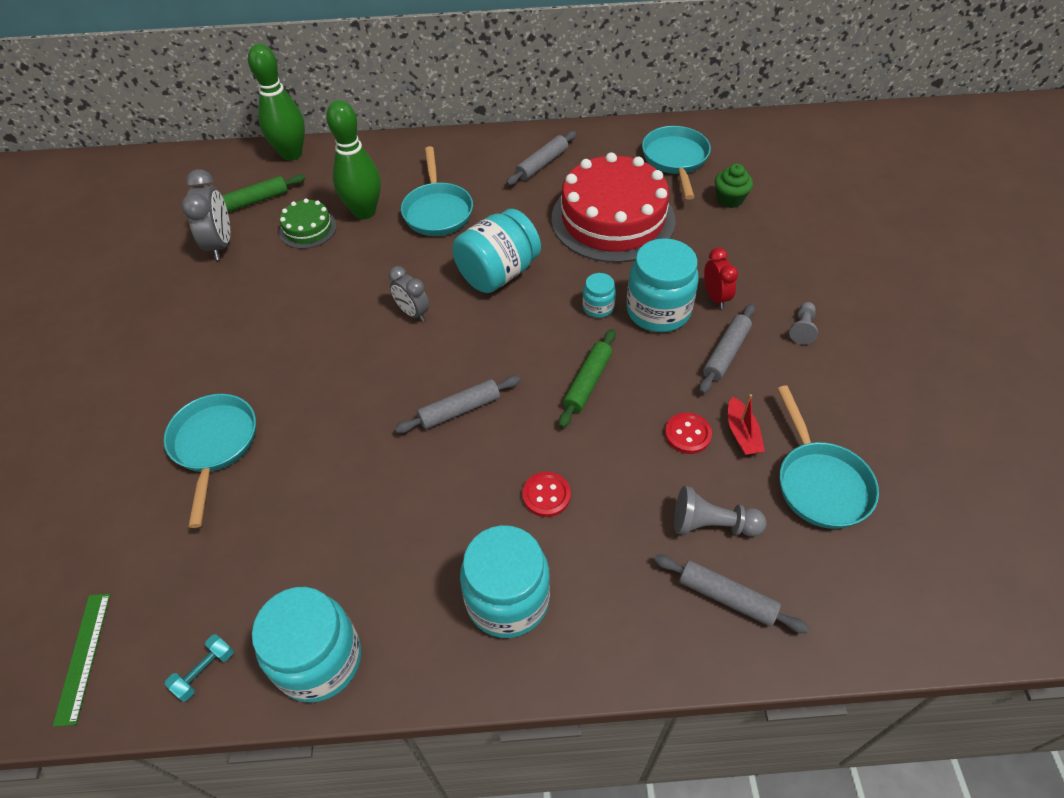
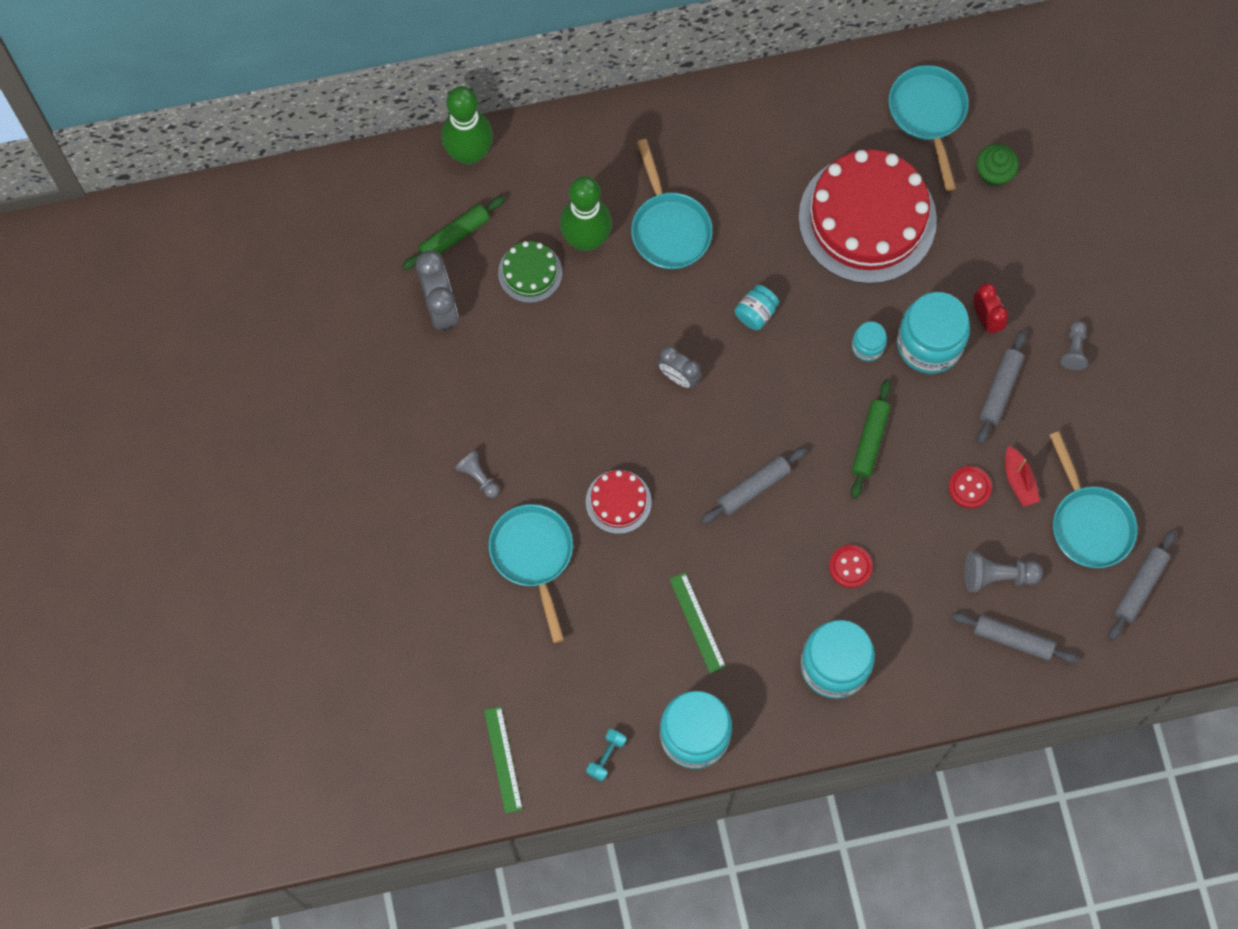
camera: 10 degrees left, 20 degrees up
turquoise jar [452,209,541,293] -> turquoise jar [735,285,779,330], size x0.49
grey rolling pin [506,131,577,186] -> grey rolling pin moved to [1109,530,1176,640]
none -> grey pawn [455,451,499,498]
none -> red cake [586,470,652,534]
none -> green ruler [669,573,726,673]

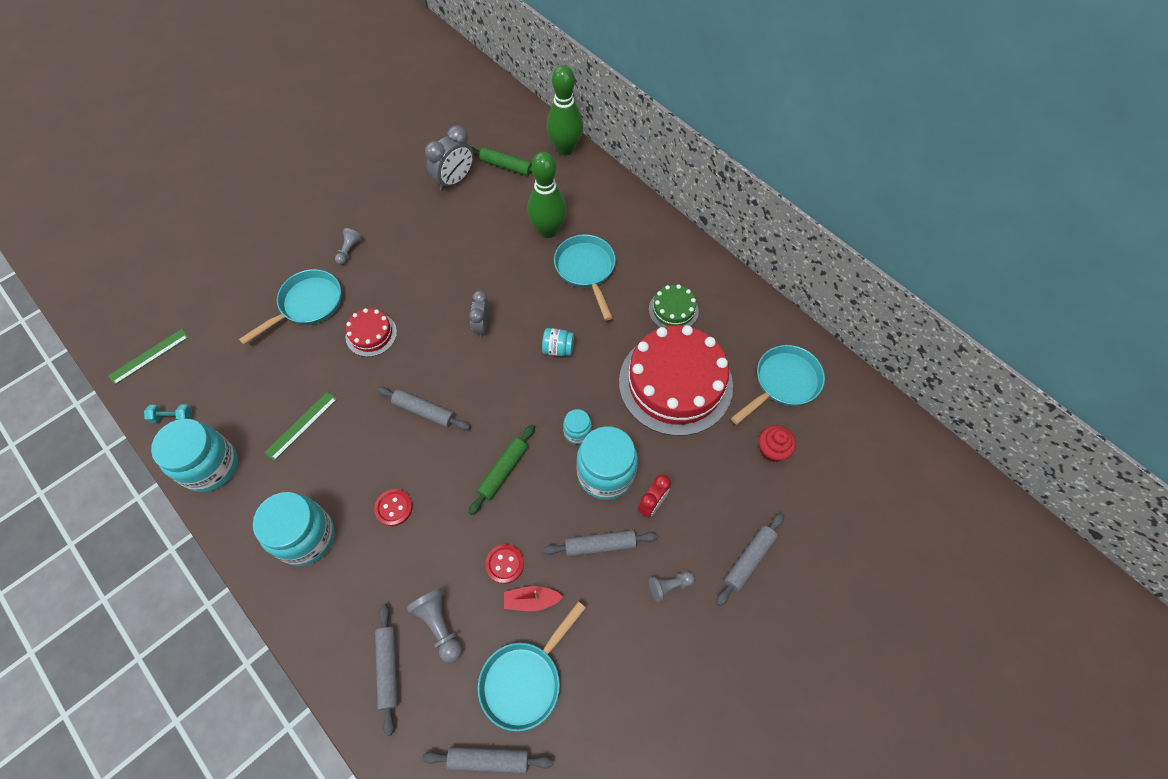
camera: 60 degrees right, 10 degrees down
green cake [498,241,562,303] -> green cake moved to [649,285,699,327]
turquoise pan [631,139,713,269] -> turquoise pan turned 120 degrees clockwise [554,234,616,321]
green rolling pin [851,379,891,499] -> green rolling pin turned 45 degrees counterclockwise [468,425,535,515]
green cupcake [976,144,1019,186] -> red cupcake [759,425,796,462]
red boat [1005,446,1040,507] -> red boat turned 45 degrees clockwise [504,586,563,611]
none -> grey rolling pin [716,513,784,606]

